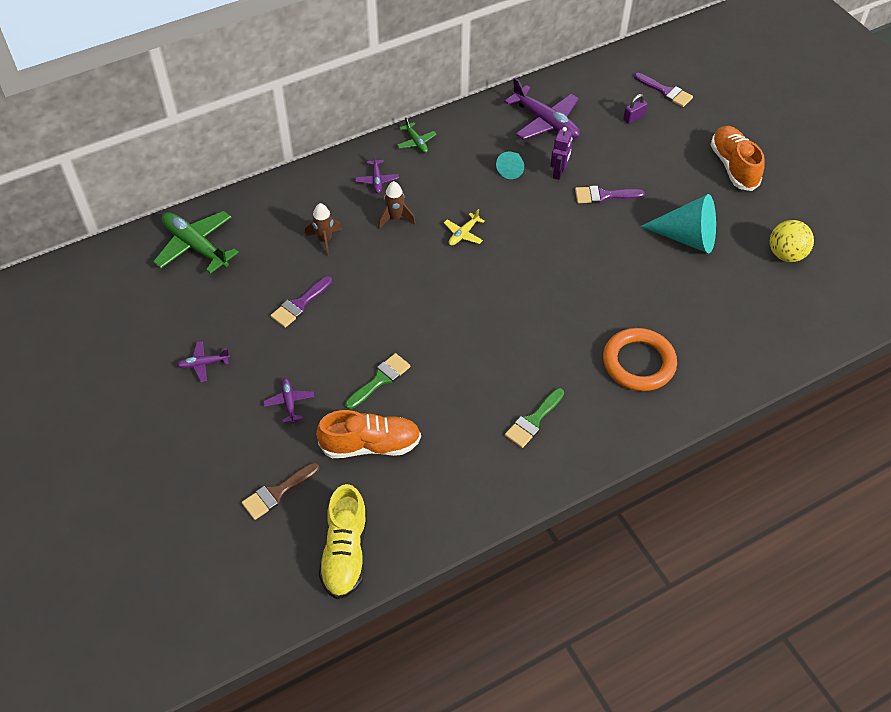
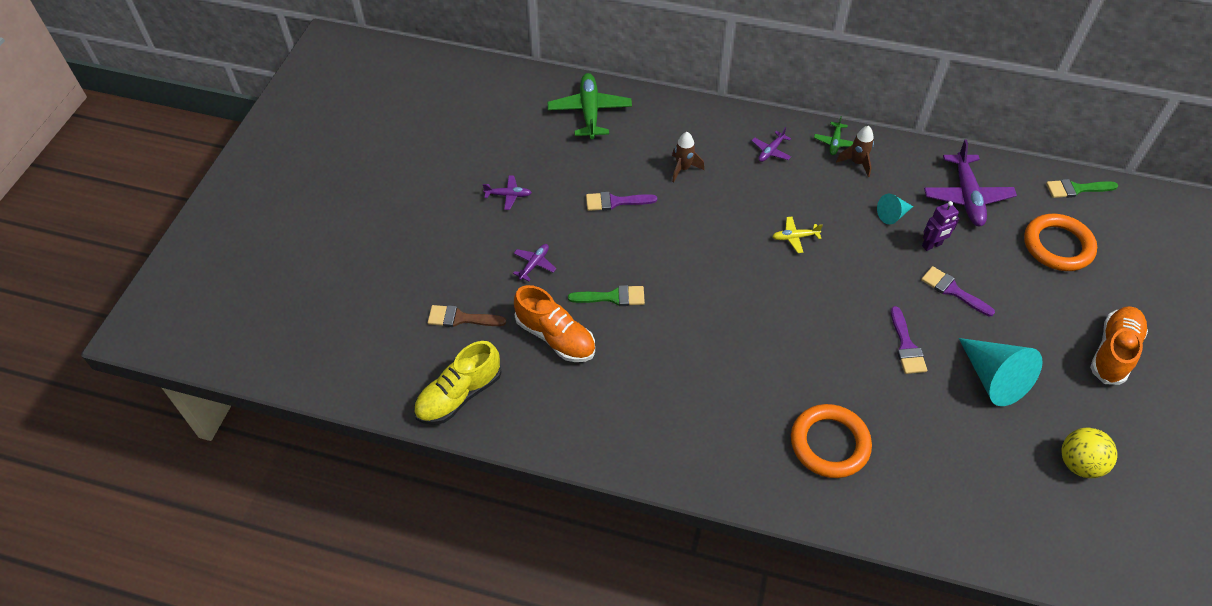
camera: 45 degrees right, 0 degrees up
purple plane [177,341,230,382] -> purple plane turned 150 degrees clockwise [483,176,532,210]
brown rocket [378,181,416,229] -> brown rocket moved to [836,126,874,177]
green brush [505,388,564,448] -> green brush moved to [1046,179,1118,198]
purple padlock [623,94,648,124] -> orange ring [1024,214,1097,271]
purple brush [634,73,693,107] -> purple brush moved to [891,306,927,374]

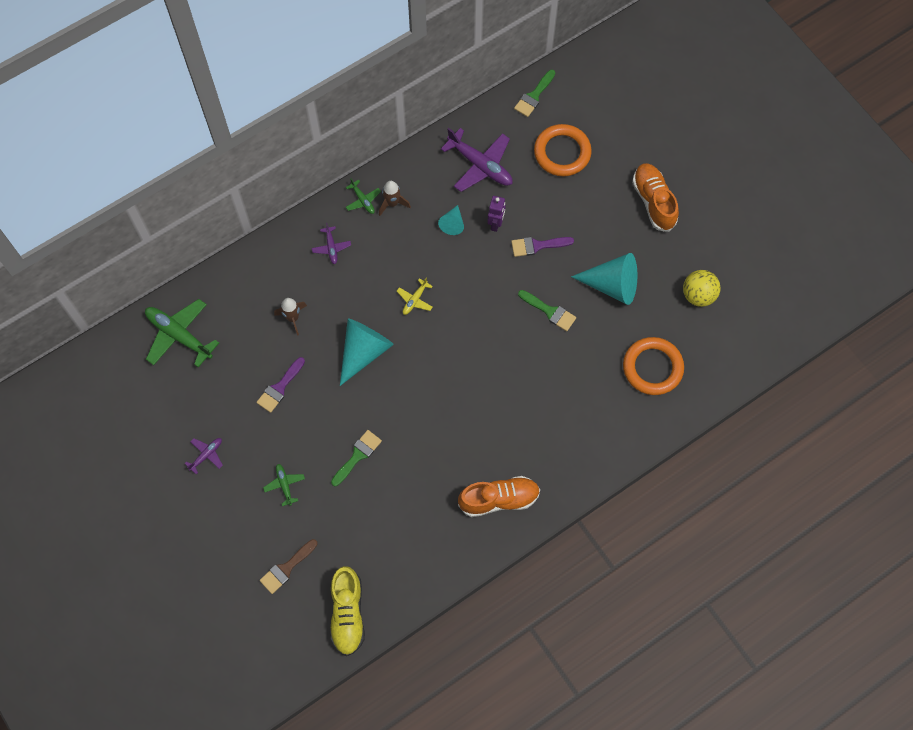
camera: 50 degrees left, 15 degrees up
purple plane [513,244,556,281] -> green plane [263,464,305,506]
orange shoe [514,285,595,362] -> orange shoe moved to [458,476,540,517]
orange ring [791,404,872,478] -> orange ring moved to [623,337,684,395]
purple brush [891,306,927,374] -> green brush [518,290,576,331]
none -> turquoise cone [340,318,394,386]

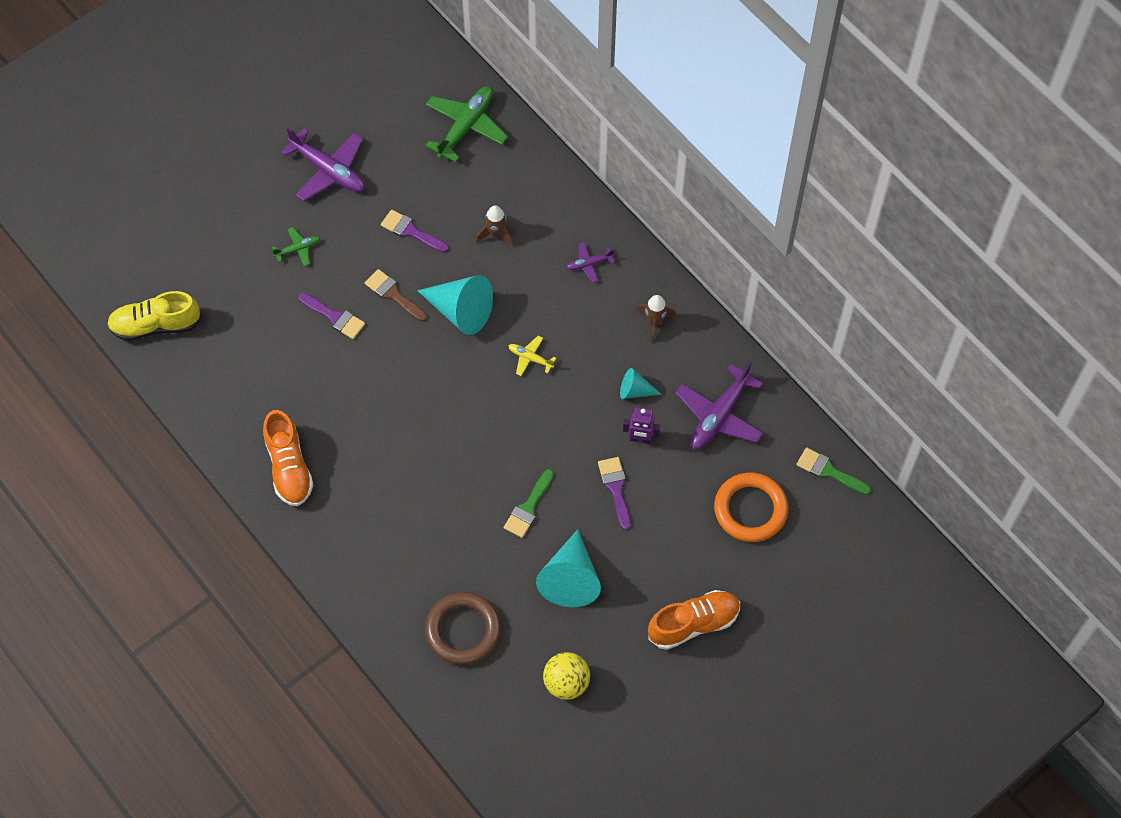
camera: 85 degrees right, 5 degrees down
purple plane [184,438,223,474] -> purple plane [280,127,365,201], size x2.00
brown brush [260,539,318,594] -> brown brush moved to [365,269,427,322]
green brush [331,430,382,486] -> purple brush [298,293,365,339]
green plane [346,178,381,214] -> none
orange ring [623,337,684,395] -> brown ring [425,592,501,665]

